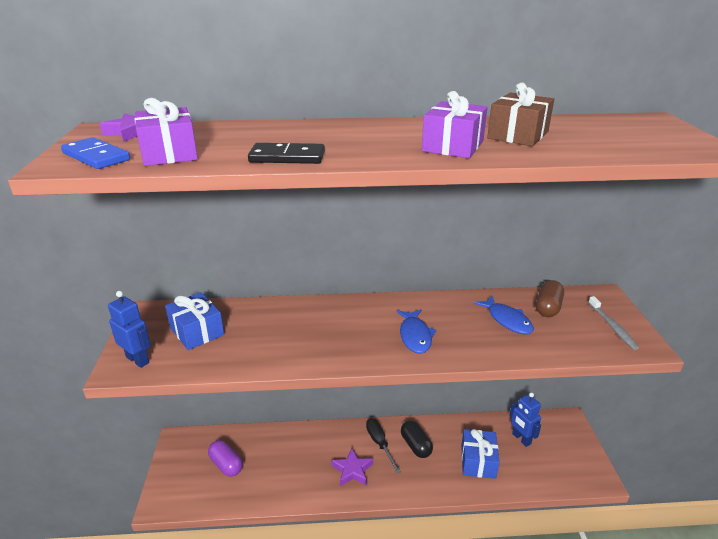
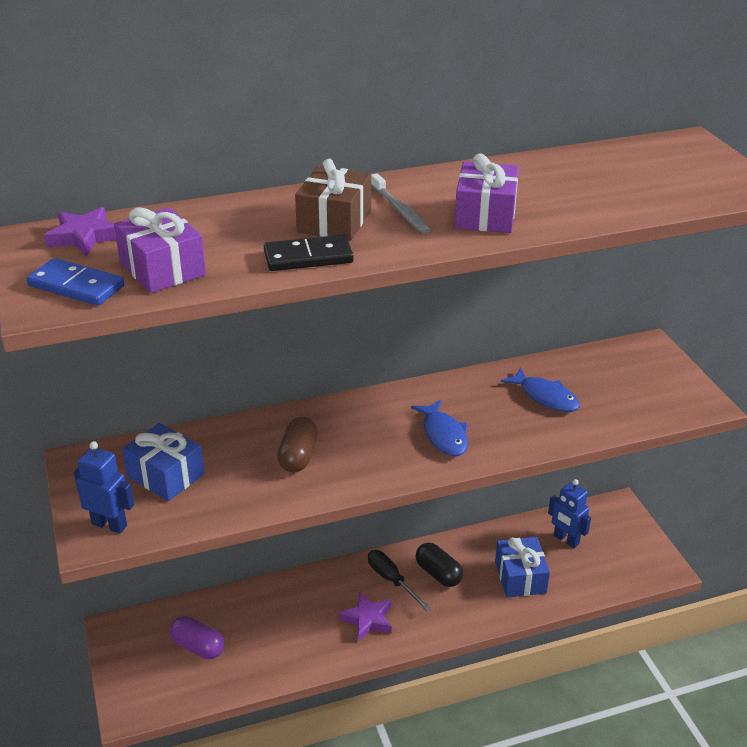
camera: 15 degrees left, 5 degrees up
brown gift [487,83,554,146] -> brown gift moved to [295,159,371,241]
brown capsule [536,280,564,317] -> brown capsule moved to [277,417,318,472]
grey toothbrush [588,296,639,350] -> grey toothbrush moved to [371,173,430,234]

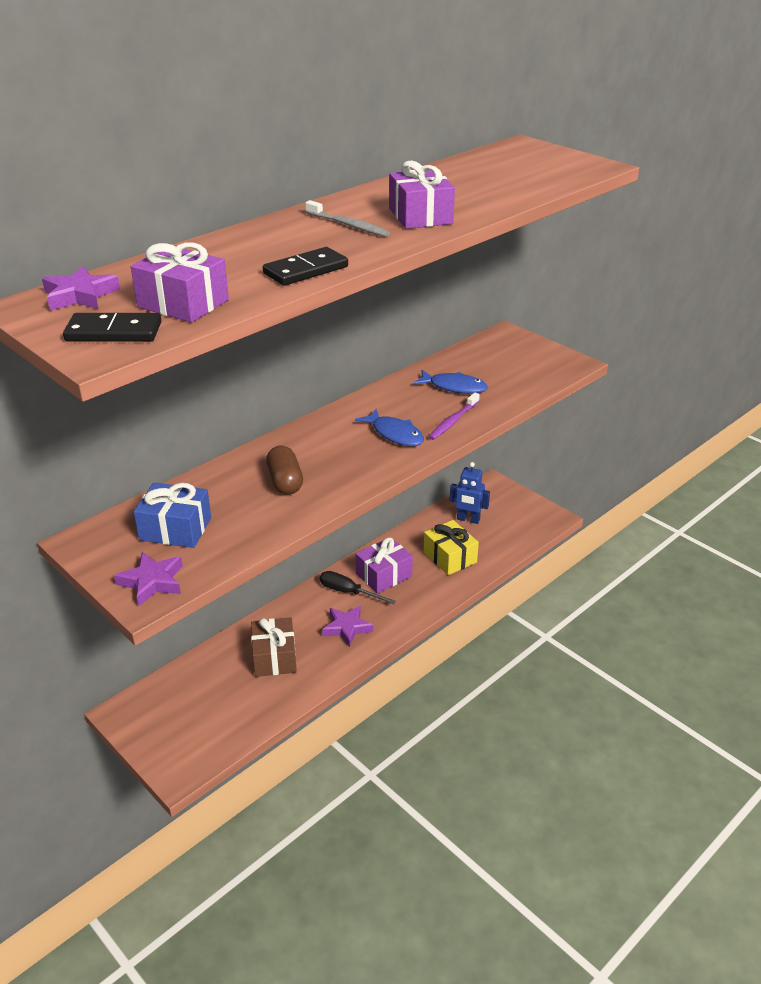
camera: 25 degrees left, 0 degrees up
blue domino [27,258,124,306] -> black domino [63,313,161,342]
blue robot [74,441,134,534] -> purple star [114,552,183,606]
purple capsule [170,616,224,659] -> none
brown gift [295,159,371,241] -> brown gift moved to [251,617,297,677]
black capsule [416,543,463,587] -> purple gift [356,537,413,594]
blue gift [495,537,550,597] -> yellow gift [423,520,479,575]
none -> purple toothbrush [428,393,480,440]

